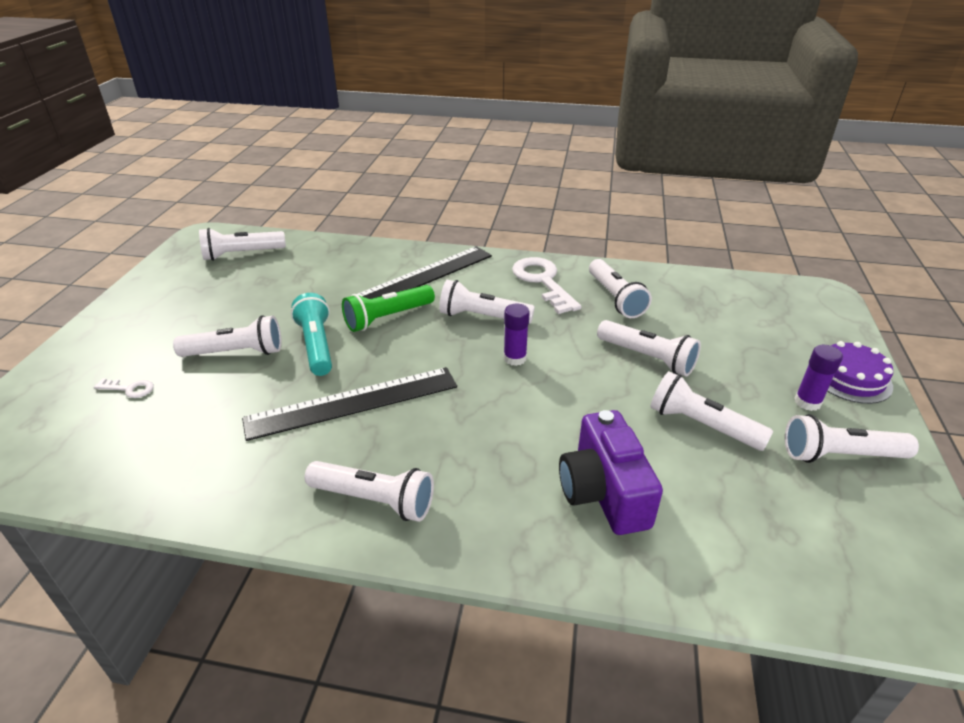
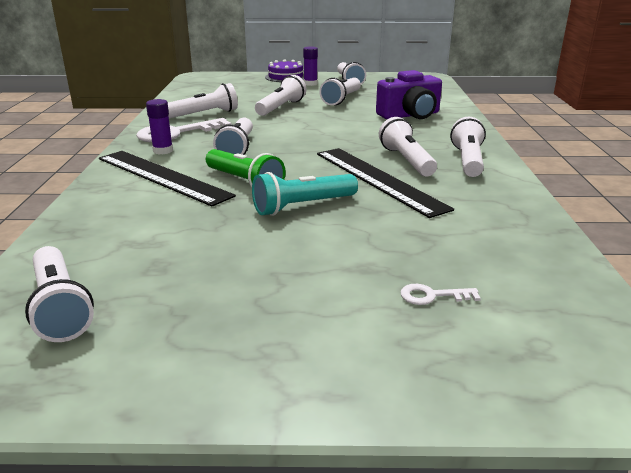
camera: 100 degrees left, 10 degrees down
white key [94,378,154,398] -> white key turned 90 degrees counterclockwise [400,284,481,305]
white flashlight [173,315,281,357] -> white flashlight moved to [379,117,437,176]
purple glue stick [504,304,530,366] -> purple glue stick moved to [146,99,173,155]

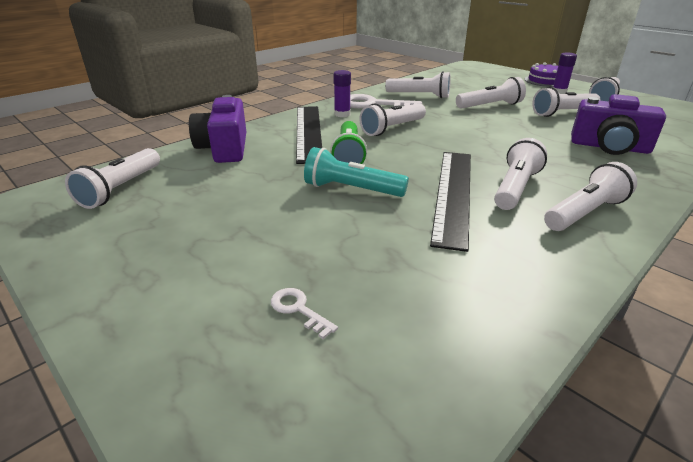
camera: 45 degrees right, 5 degrees up
none -> purple camera [189,95,246,163]

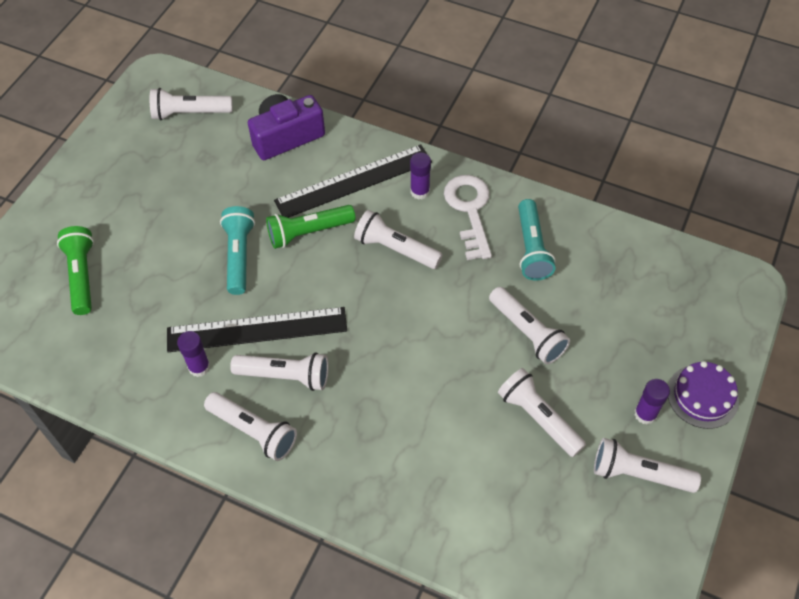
camera: 70 degrees right, 25 degrees up
white key [271,288,338,339] -> green flashlight [57,226,94,315]
white flashlight [385,71,451,98] -> turquoise flashlight [518,199,556,281]
purple camera [571,94,666,155] -> none
none -> purple glue stick [177,331,210,377]

